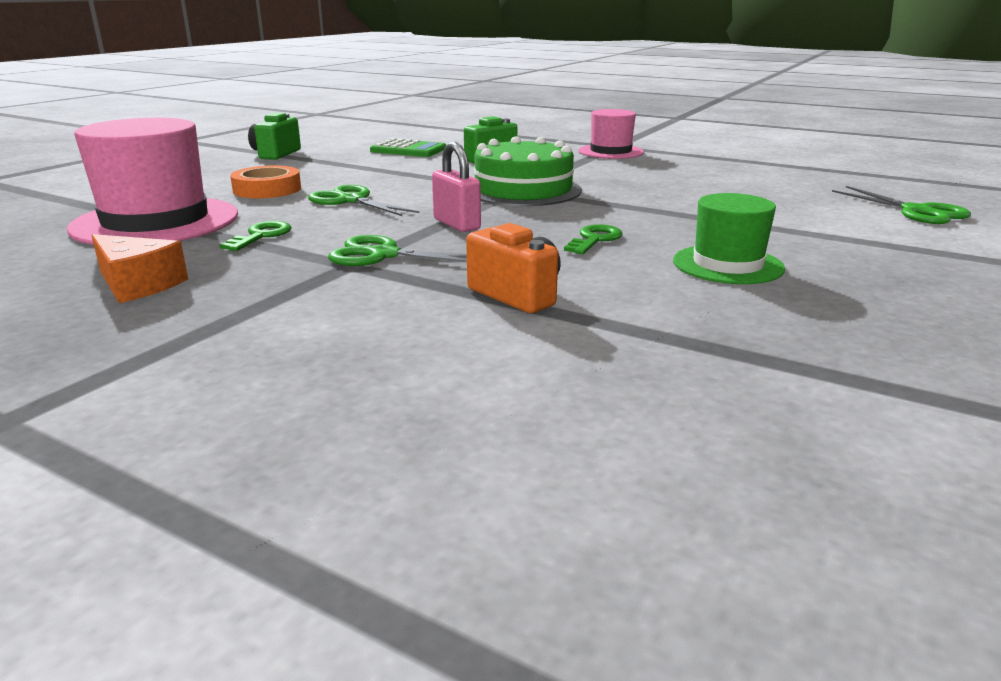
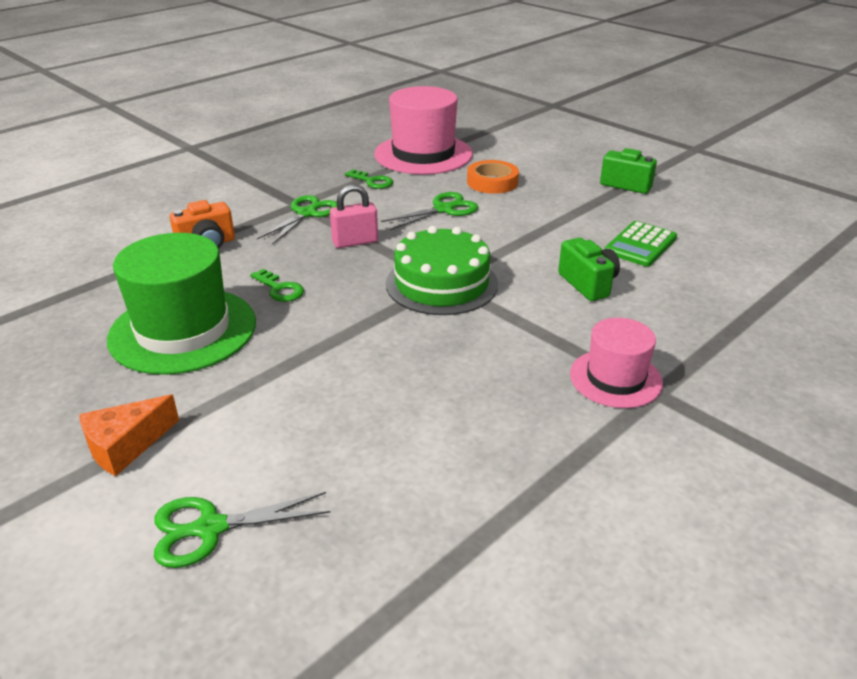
camera: 105 degrees right, 10 degrees up
orange cheese [91,234,188,303] -> orange cheese moved to [79,394,179,476]
green hat [673,193,785,284] -> green hat [107,233,256,375], size x1.72

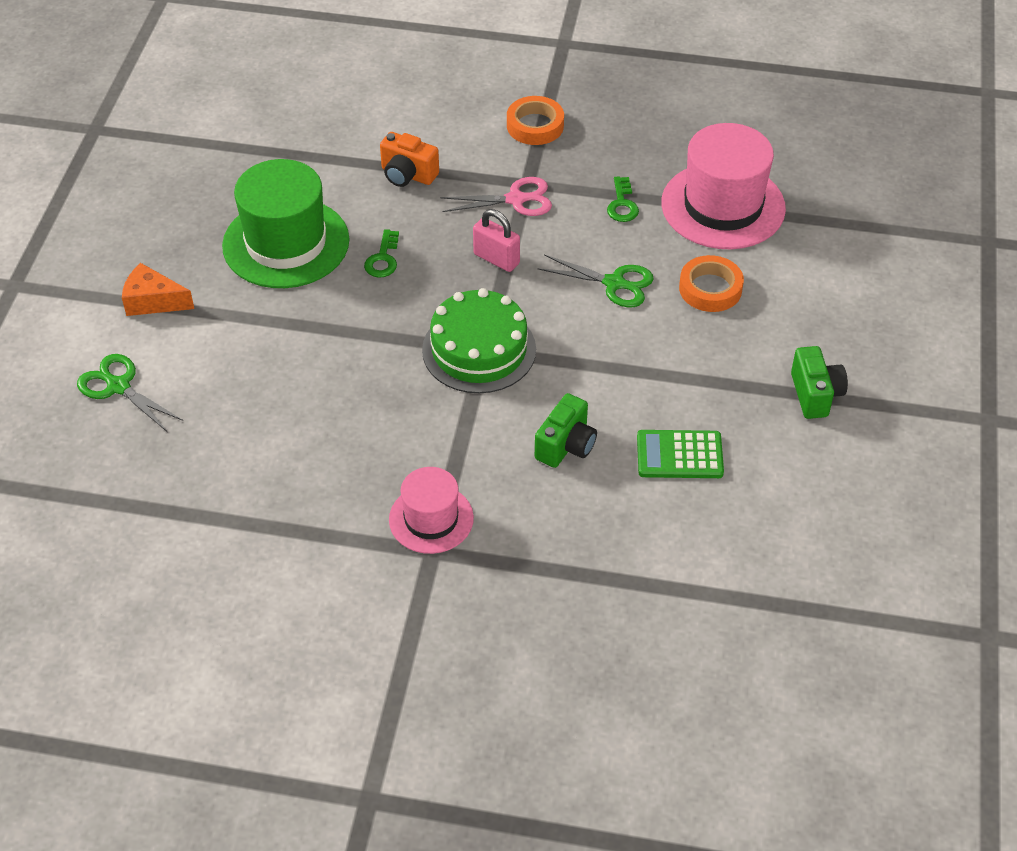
camera: 55 degrees right, 15 degrees up
green scissors [257,195,337,244] -> pink scissors [440,177,552,216]
none -> orange tape [507,96,564,145]

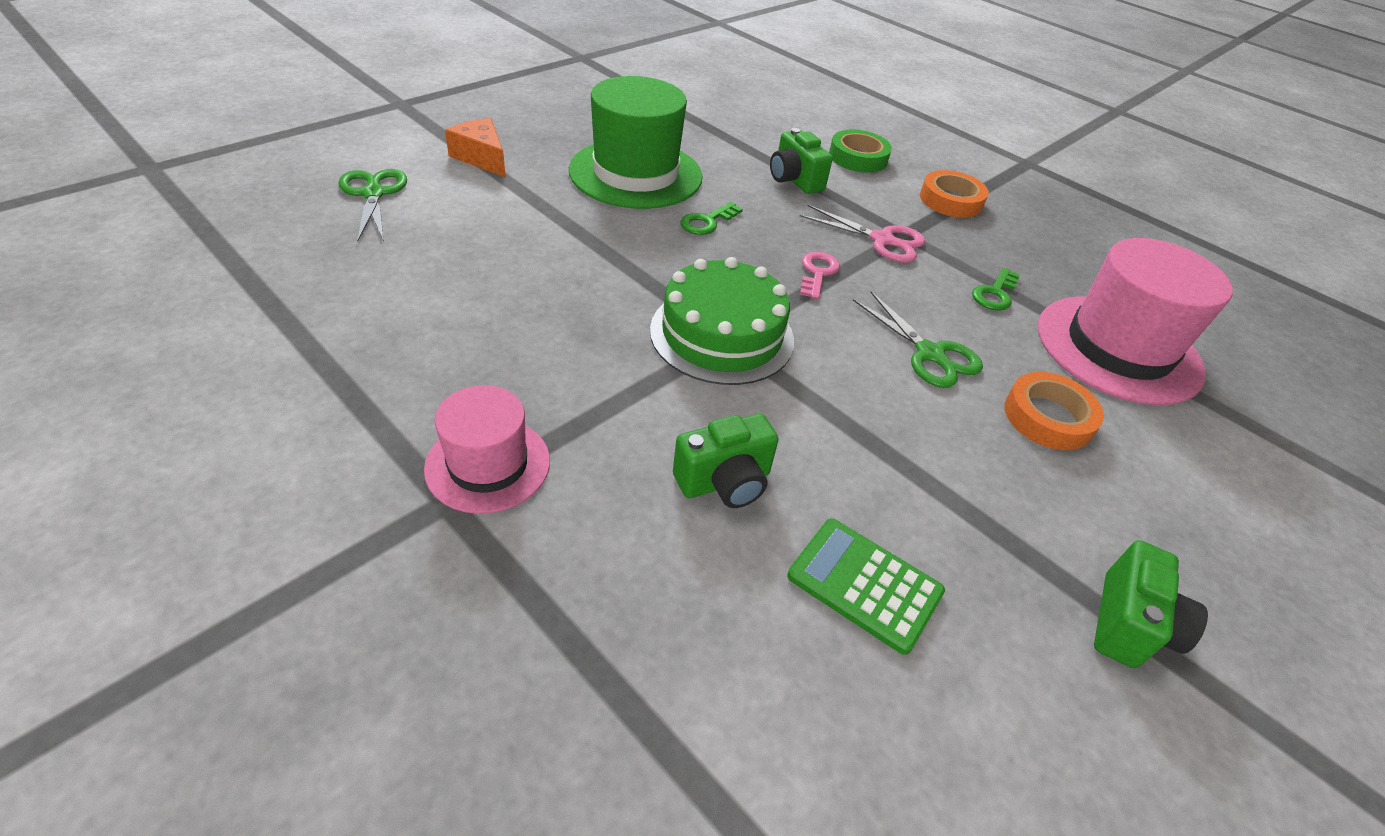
camera: 30 degrees right, 5 degrees down
orange camera [380,132,439,187] -> green camera [770,128,833,194]
pink padlock [473,209,520,272] -> pink key [800,252,840,299]
none -> green tape [829,129,892,173]

